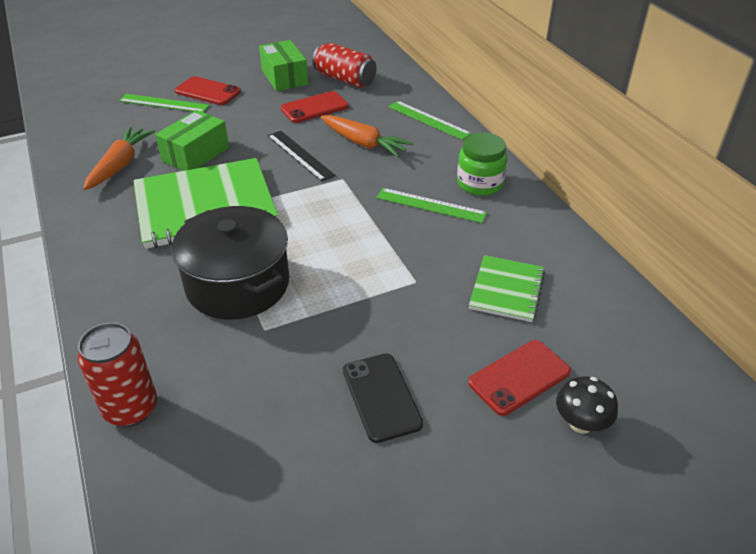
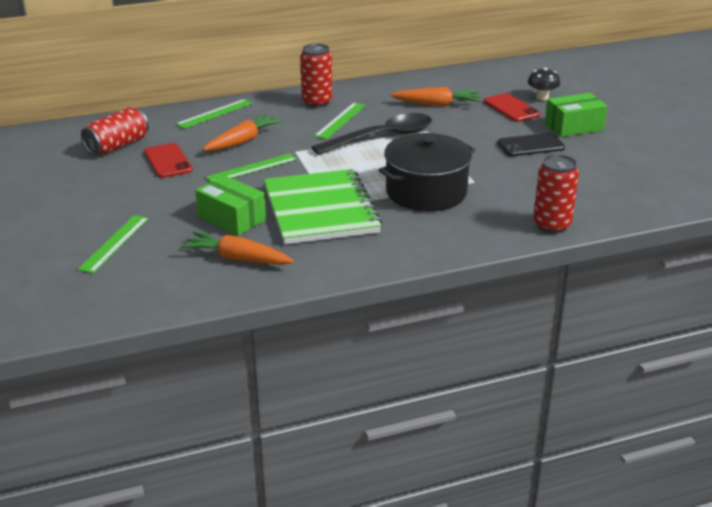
camera: 85 degrees left, 10 degrees down
red phone [175,76,241,105] -> none
green box [259,40,308,91] -> green box moved to [545,93,608,137]
black ruler [267,131,336,182] -> green ruler [206,153,297,182]
green jar [457,133,507,196] -> red can [300,43,332,108]
green notebook [469,255,545,322] -> orange carrot [390,87,481,106]
none -> black spoon [312,113,432,155]

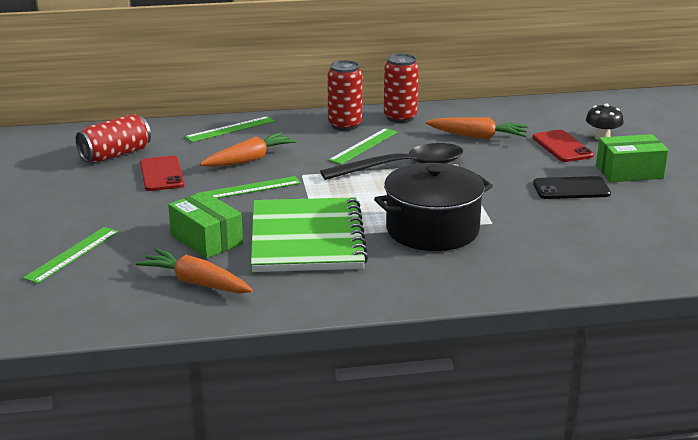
camera: 10 degrees right, 5 degrees down
red can [533,154,579,233] -> red can moved to [384,53,419,123]

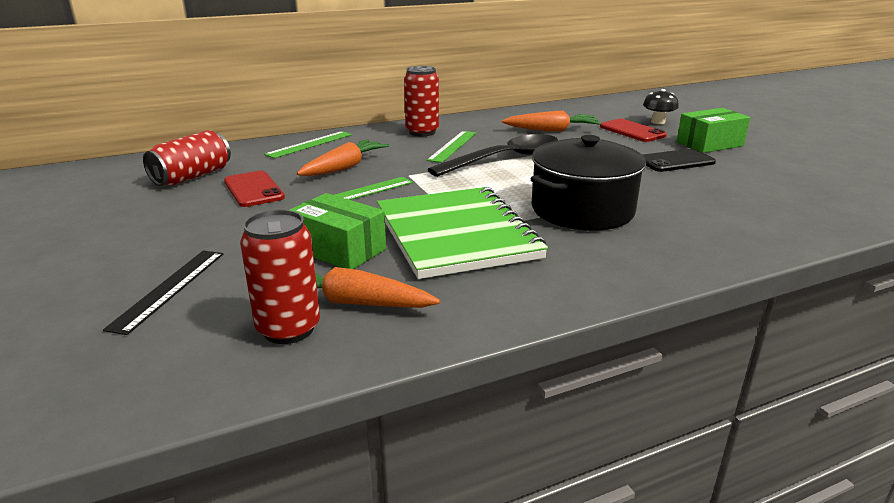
camera: 15 degrees left, 0 degrees up
green ruler [23,227,118,284] -> black ruler [103,251,223,335]
red can [384,53,419,123] -> red can moved to [240,210,320,344]

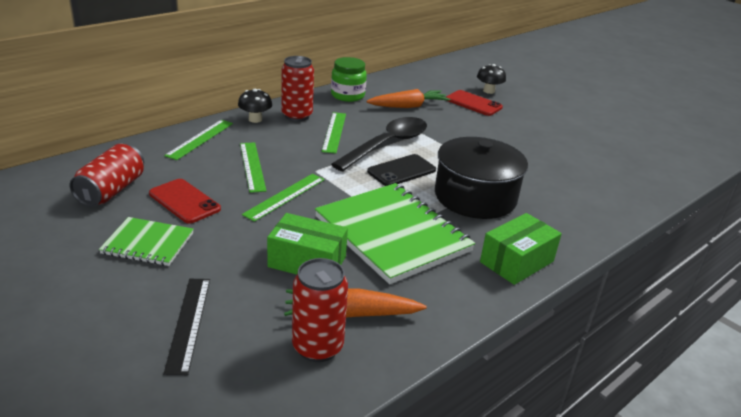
camera: 20 degrees left, 5 degrees up
orange carrot [297,139,389,176] -> green ruler [240,142,266,193]
black phone [643,149,716,172] -> black phone moved to [367,154,436,186]
green box [677,108,750,153] -> green box moved to [480,213,562,285]
none -> green notebook [99,217,194,266]
none -> black mushroom [238,89,272,123]
none -> green jar [331,57,367,102]

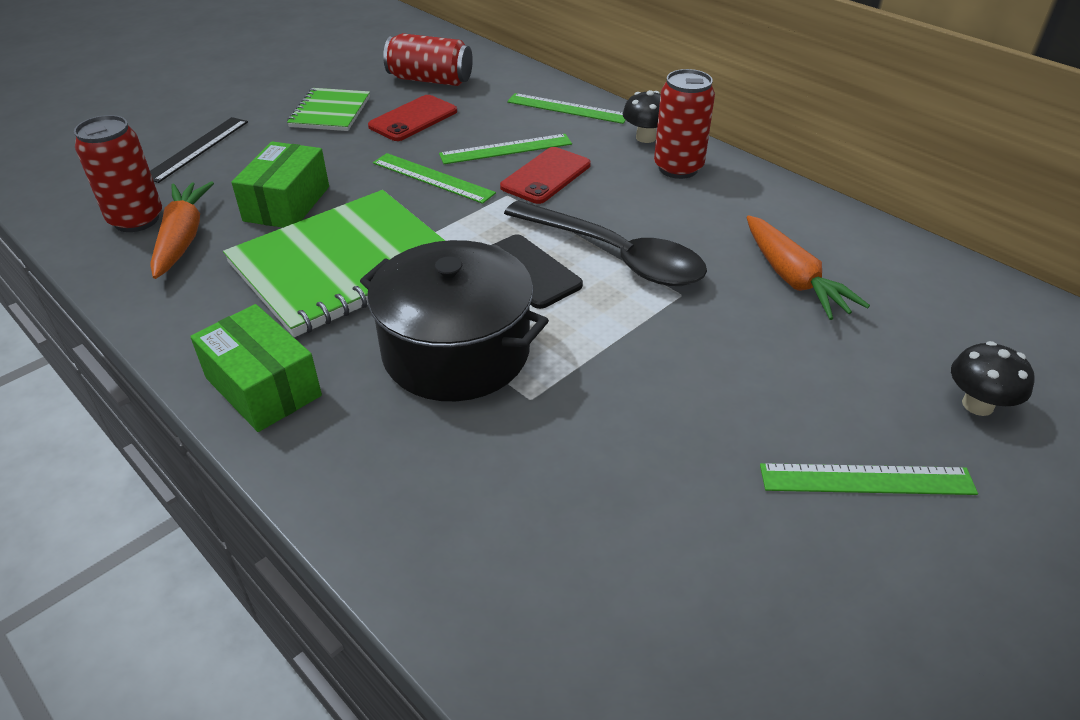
camera: 90 degrees right, 10 degrees up
black ruler [163,279,210,375] -> black ruler turned 60 degrees counterclockwise [150,117,248,183]
green ruler [321,112,346,154] -> green ruler moved to [760,463,978,495]
green jar [331,57,367,102] -> none
red phone [446,90,503,116] -> red phone moved to [500,147,591,204]

